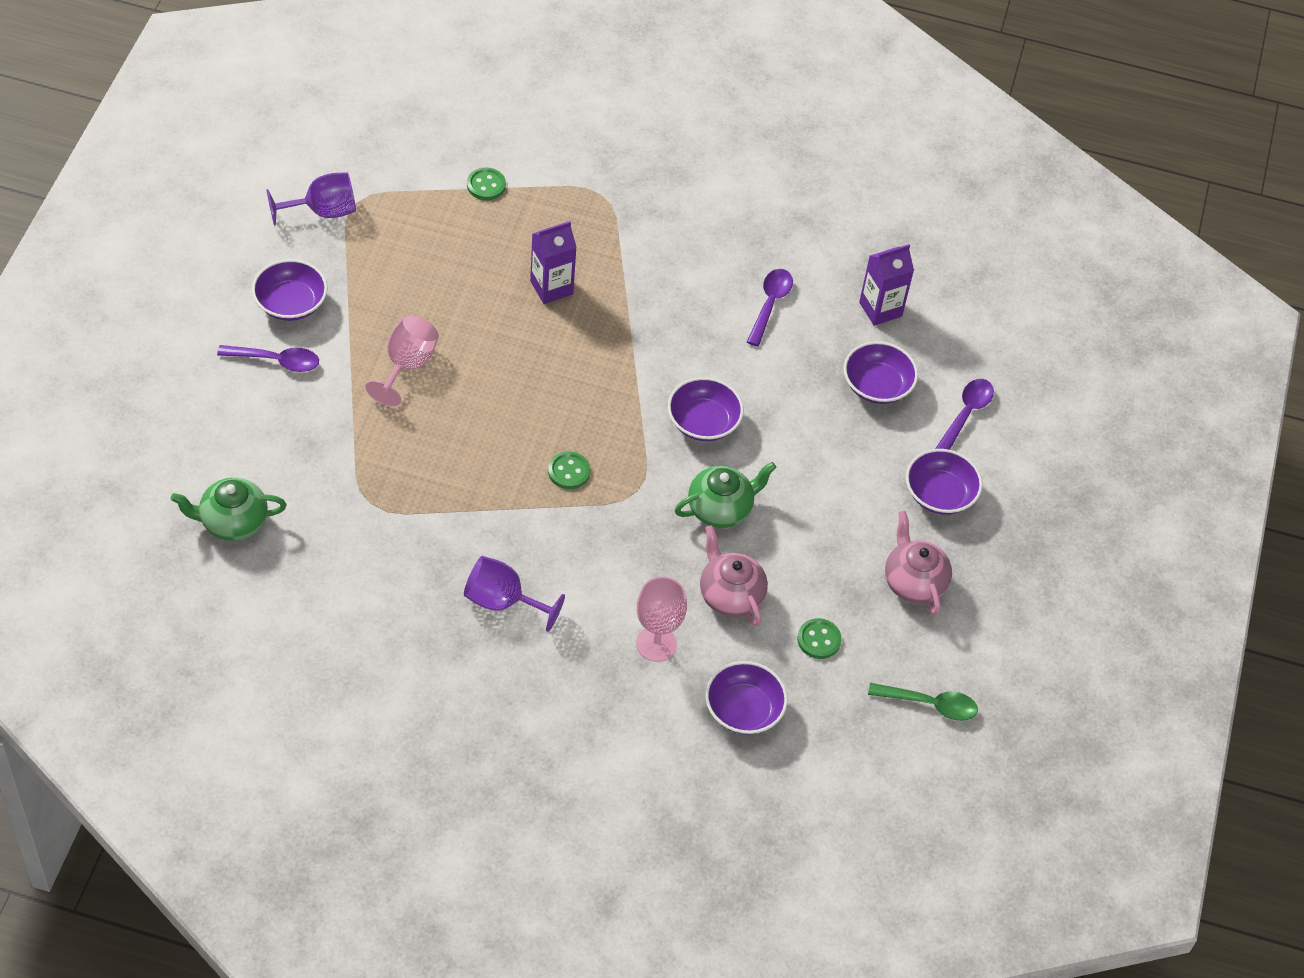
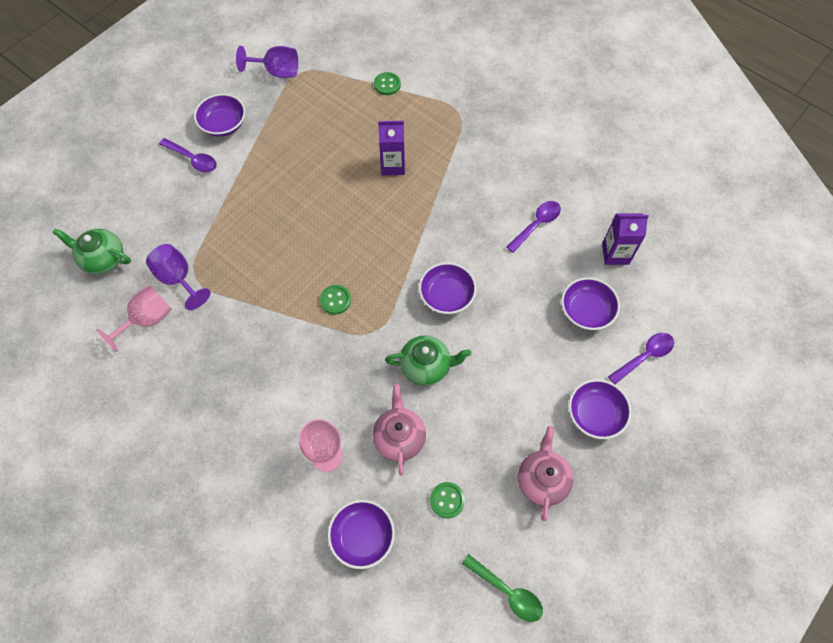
camera: 30 degrees right, 10 degrees up
pink goblet [365,315,439,407] -> pink goblet moved to [96,285,172,352]
purple goblet [464,556,565,632] -> purple goblet moved to [146,244,211,310]

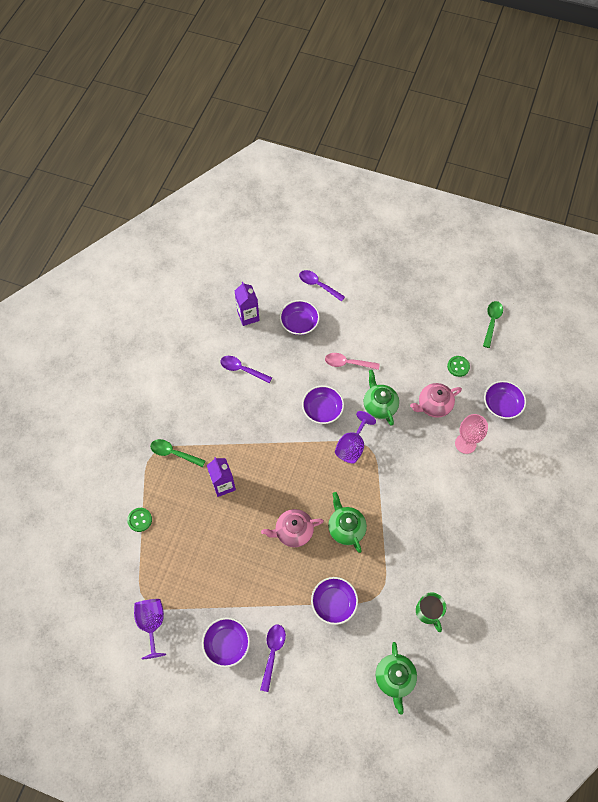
camera: 110 degrees left, 0 degrees up
pink goblet [96,285,172,352] -> green mug [416,592,446,632]
purple goblet [146,244,211,310] -> purple goblet moved to [335,411,376,463]
green button [320,285,351,314] -> none
pink teapot [518,426,573,521] -> pink teapot moved to [261,509,324,547]
purple bowl [569,379,632,439] -> purple bowl moved to [311,577,358,625]
none -> green spoon [150,439,205,467]
none -> pink spoon [325,353,380,370]
none -> green teapot [328,492,367,553]

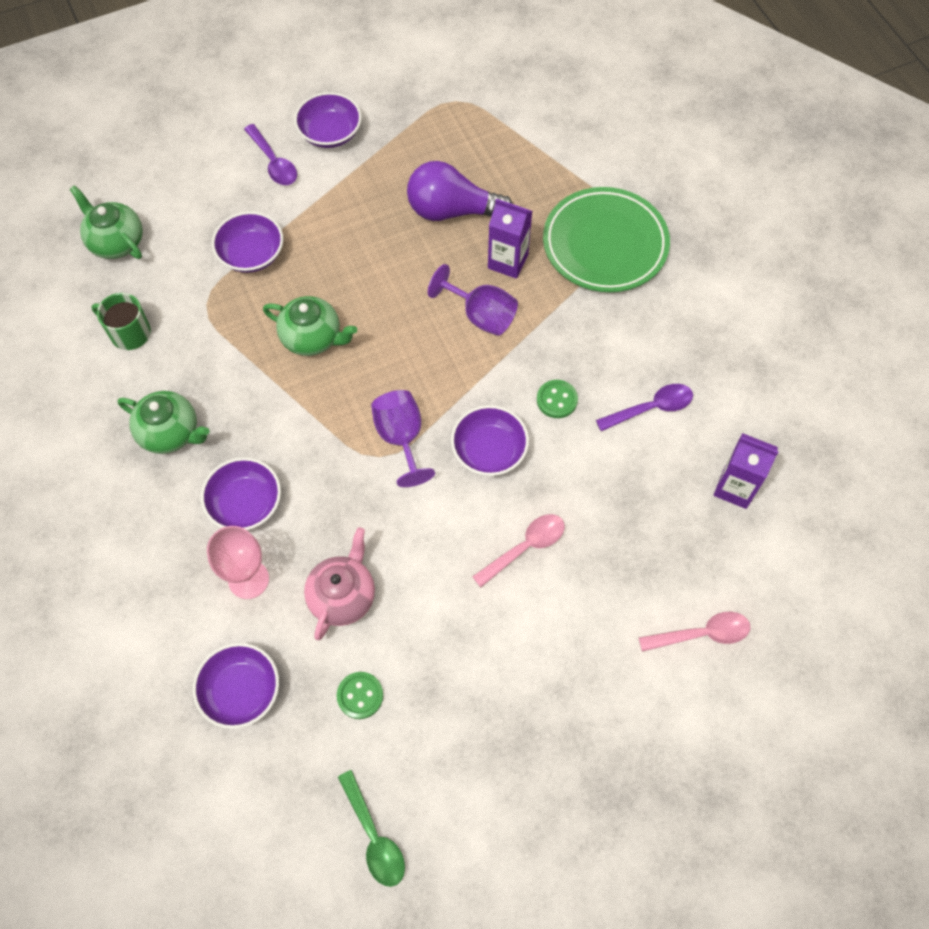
camera: 135 degrees right, 0 degrees up
green button [127,508,152,532] -> green button moved to [537,380,578,418]
purple goblet [134,599,166,659] -> purple goblet moved to [428,264,518,336]
green spoon [150,439,205,467] -> green plate [543,187,670,292]
pink teapot [261,509,324,547] -> none
purple bowl [280,300,320,335] -> purple bowl moved to [201,457,281,530]
purple spoon [299,270,345,302] -> pink spoon [639,612,750,652]
green teapot [363,370,399,426] -> green teapot moved to [117,391,209,454]
none -> purple light bulb [407,161,513,221]

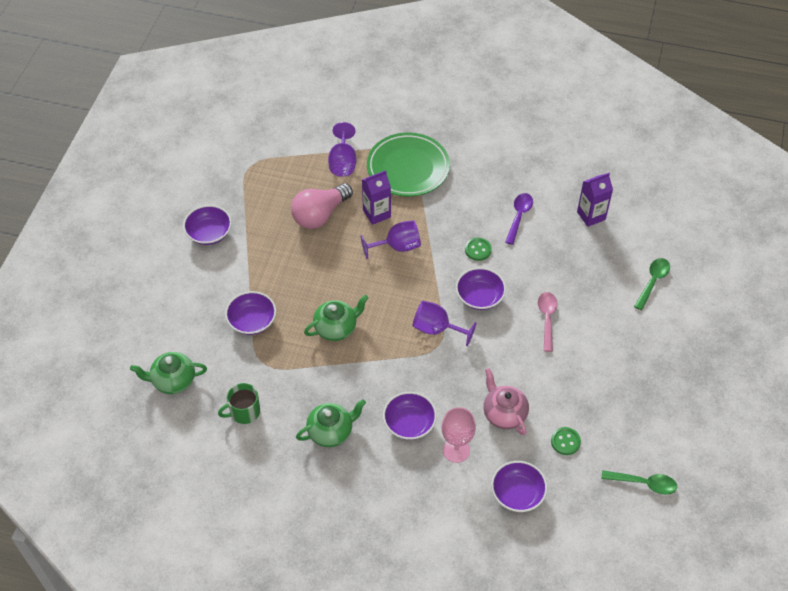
camera: 50 degrees left, 10 degrees down
purple spoon [244,124,297,185] -> none
purple light bulb [407,161,513,221] -> pink light bulb [291,183,353,229]
pink spoon [639,612,750,652] -> green spoon [634,258,670,310]
none -> purple goblet [328,122,356,177]

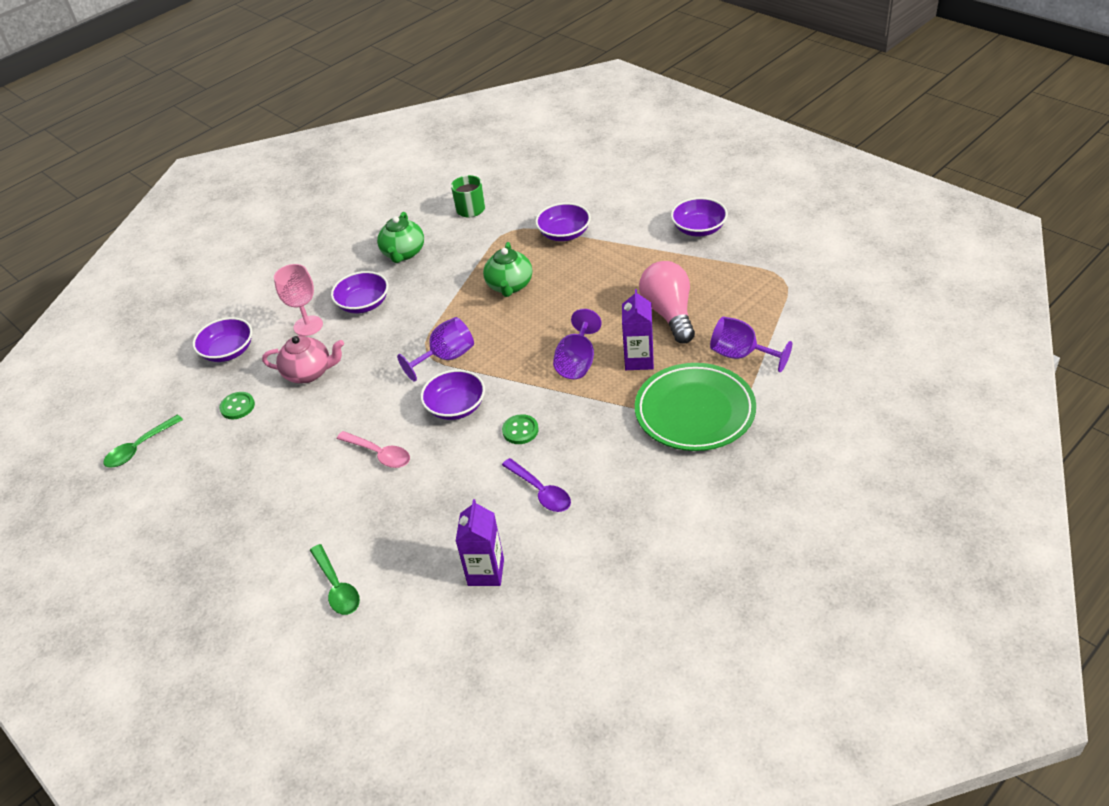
camera: 125 degrees right, 10 degrees down
green teapot [130,352,207,394] -> none

